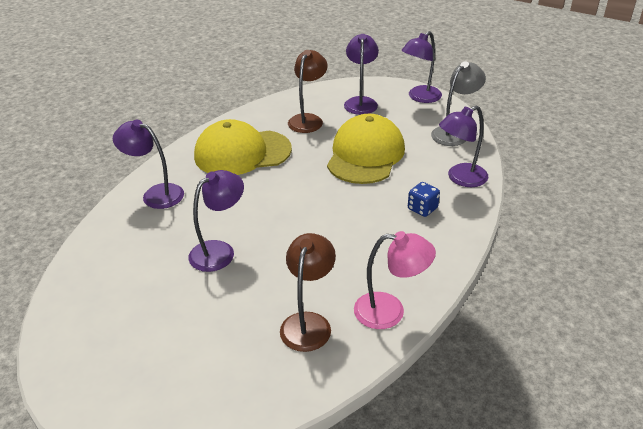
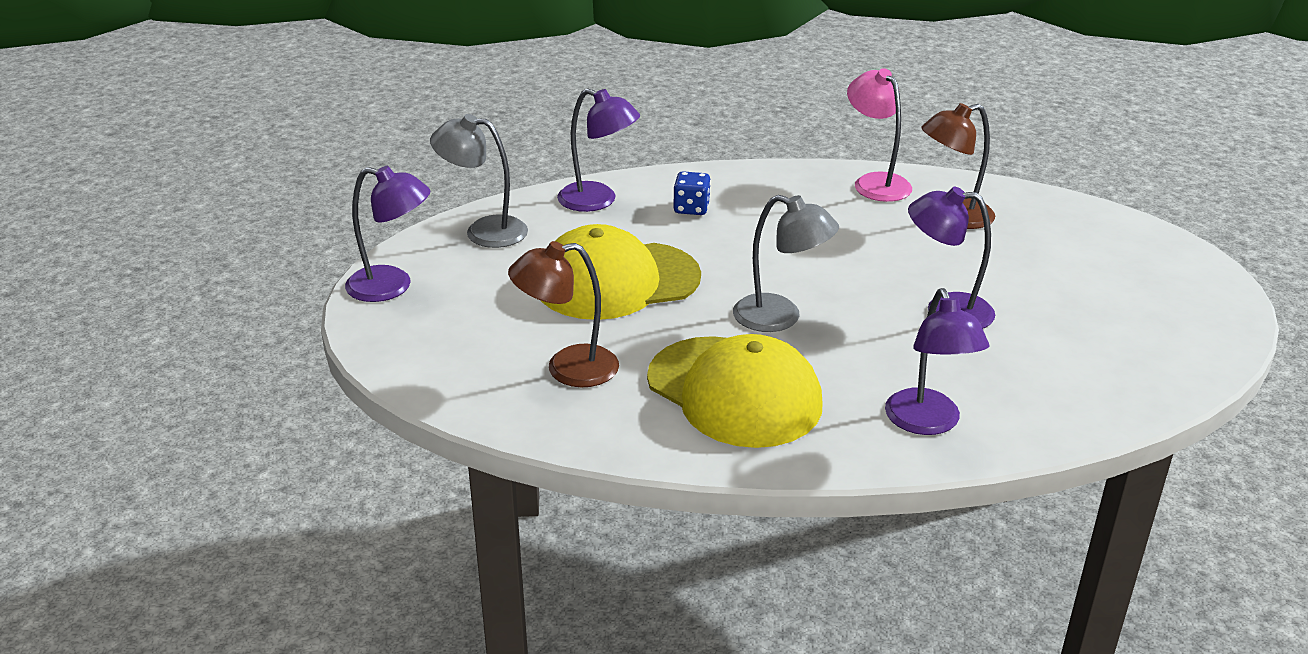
camera: 125 degrees left, 5 degrees down
purple lamp [344,34,379,115] -> none
none -> grey lamp [733,195,839,332]

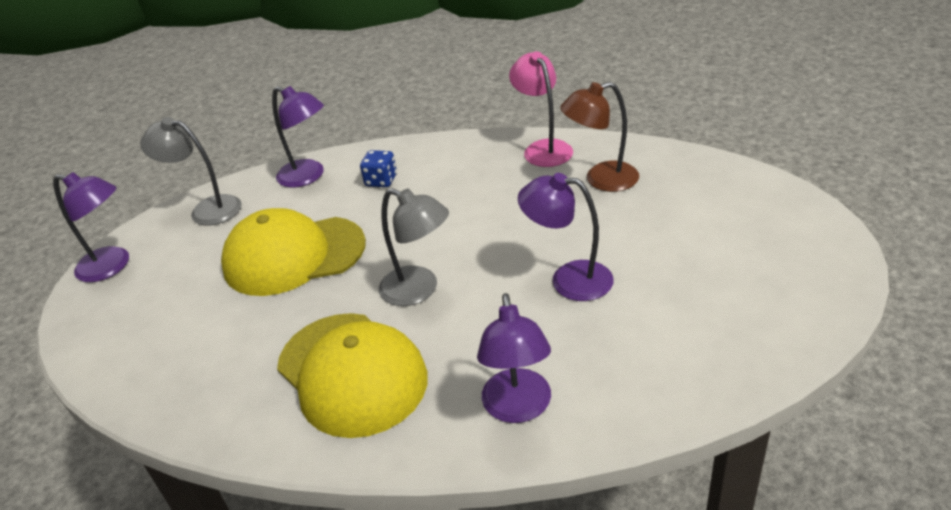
camera: 10 degrees right, 5 degrees up
brown lamp [508,241,619,387] -> none

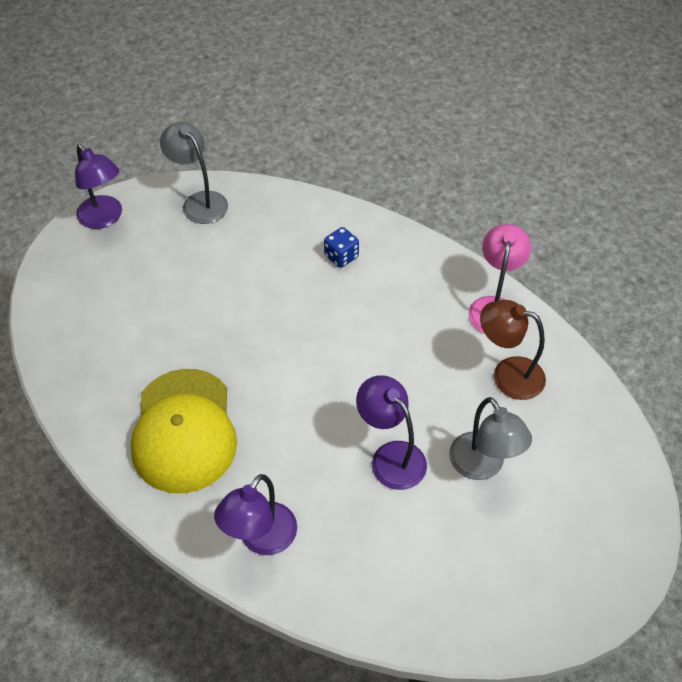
camera: 30 degrees right, 15 degrees up
yellow cap [221,208,366,296] -> none
purple lamp [272,86,324,188] -> none
grey lamp [379,188,449,306] -> grey lamp moved to [449,397,532,480]

